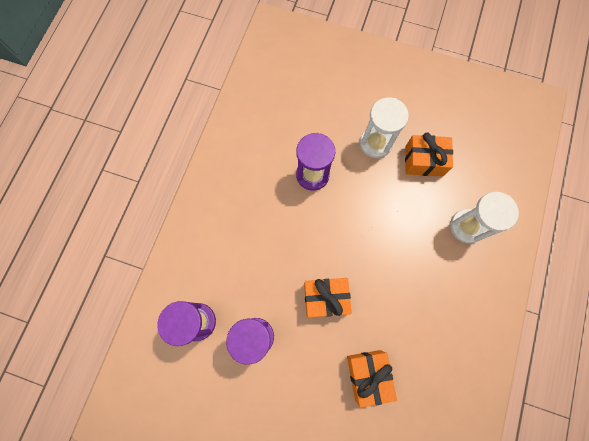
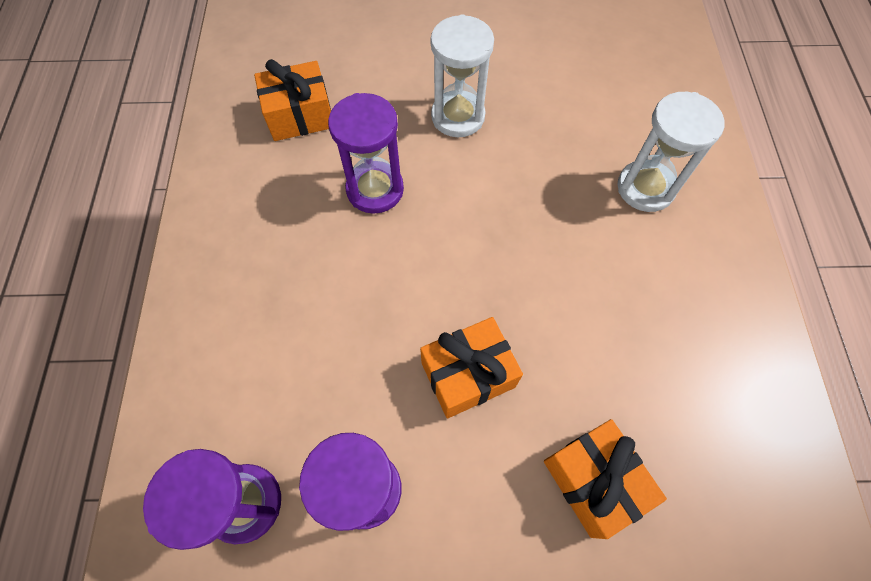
camera: 20 degrees left, 10 degrees down
orange gift [405,133,453,177] -> orange gift moved to [254,59,331,141]

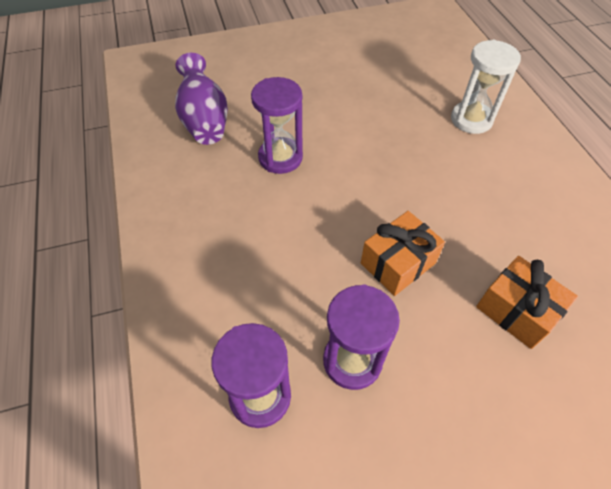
camera: 15 degrees left, 10 degrees down
orange gift [254,59,331,141] -> purple vase [175,53,228,145]
white hourglass [431,14,494,137] -> none

